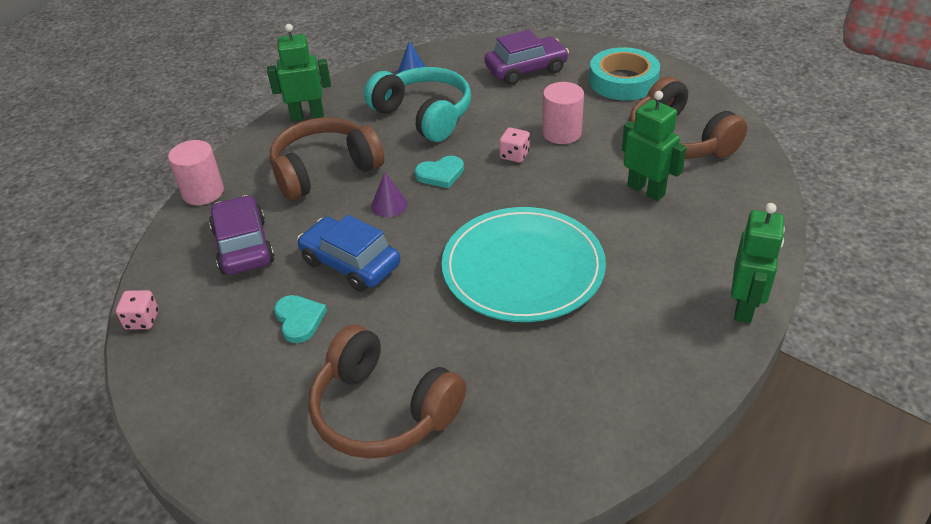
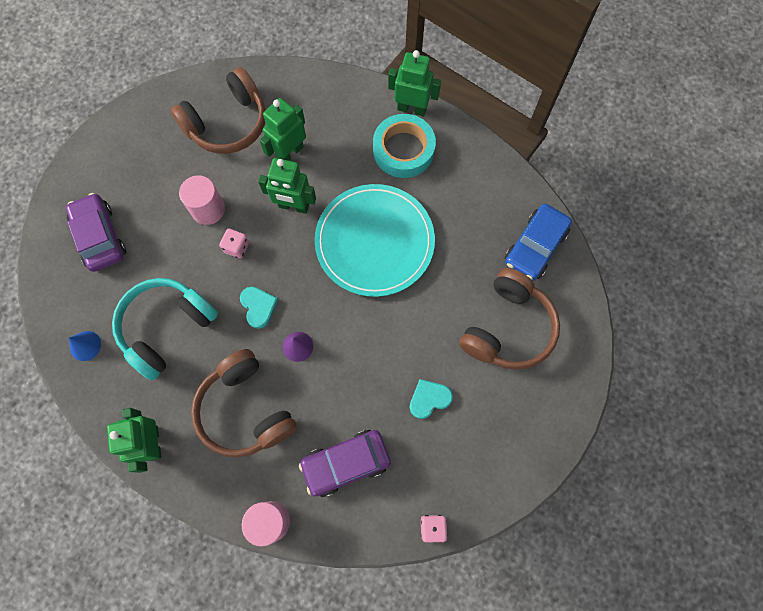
camera: 95 degrees left, 30 degrees up
blue car [297,215,400,292] -> blue car moved to [505,204,572,281]
turquoise tape [589,47,660,100] -> turquoise tape moved to [373,114,436,178]
none -> green robot [258,158,316,214]

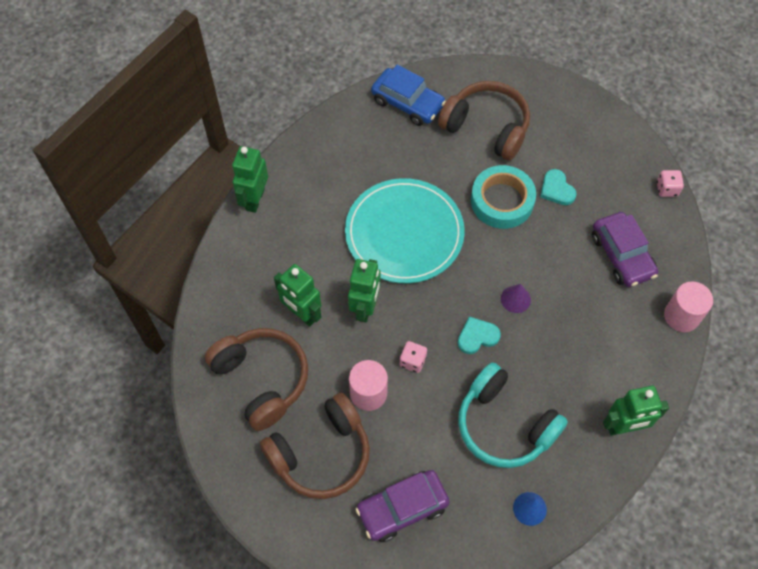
camera: 90 degrees left, 10 degrees down
brown headphones [191,349,297,457] -> brown headphones moved to [260,393,370,499]
turquoise tape [373,114,436,178] -> turquoise tape moved to [471,165,536,229]

